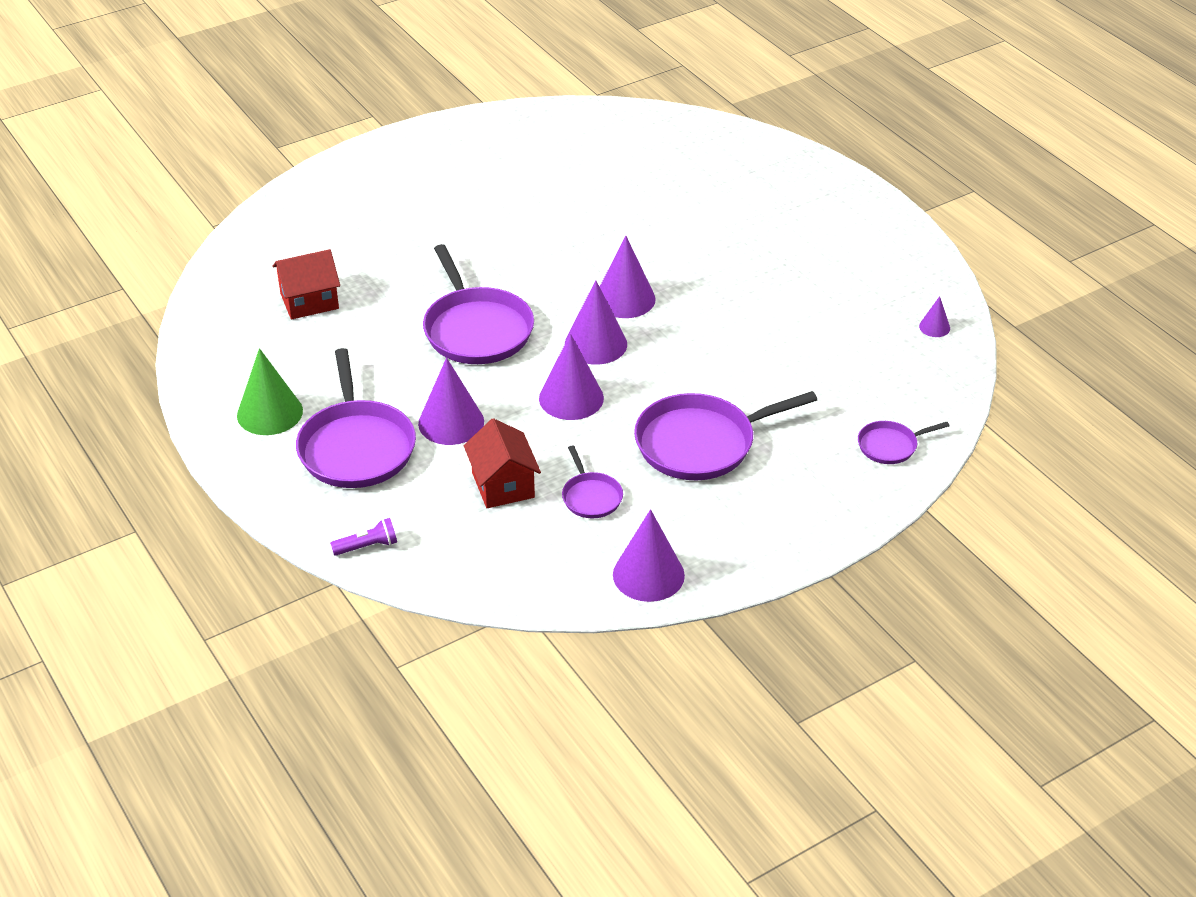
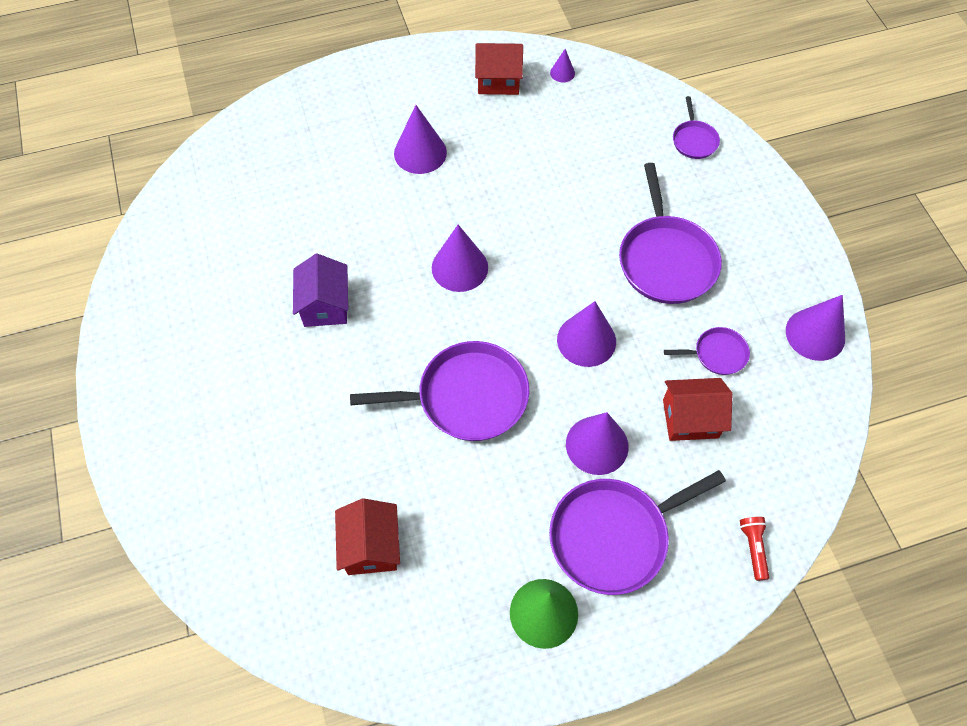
camera: 75 degrees left, 20 degrees up
purple pan [296,348,416,488] -> purple pan turned 150 degrees clockwise [549,470,726,595]
purple flashlight [330,518,397,556] -> red flashlight [740,517,769,581]
purple cone [565,280,627,365] -> purple cone moved to [394,105,447,174]
none -> purple house [293,254,348,327]
none -> red house [475,43,523,95]

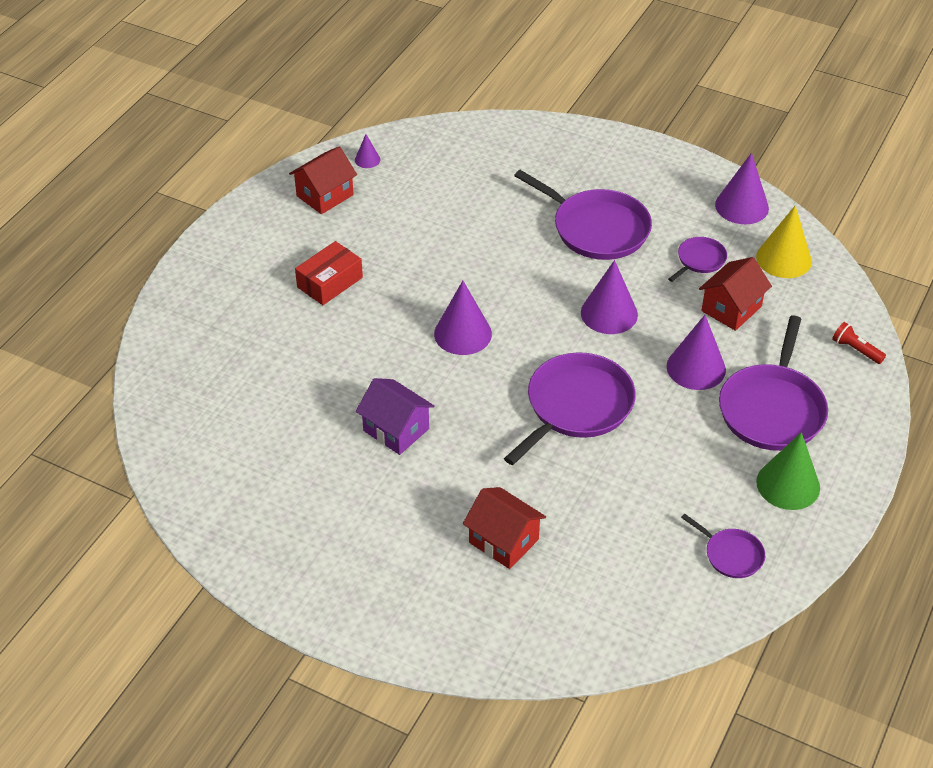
camera: 45 degrees left, 15 degrees down
red house [335,498,400,575] -> red house moved to [463,487,546,569]
purple cone [394,105,447,174] -> red box [295,241,363,305]
purple pan [673,96,720,159] -> purple pan moved to [681,514,765,578]
none -> yellow cone [756,205,812,278]

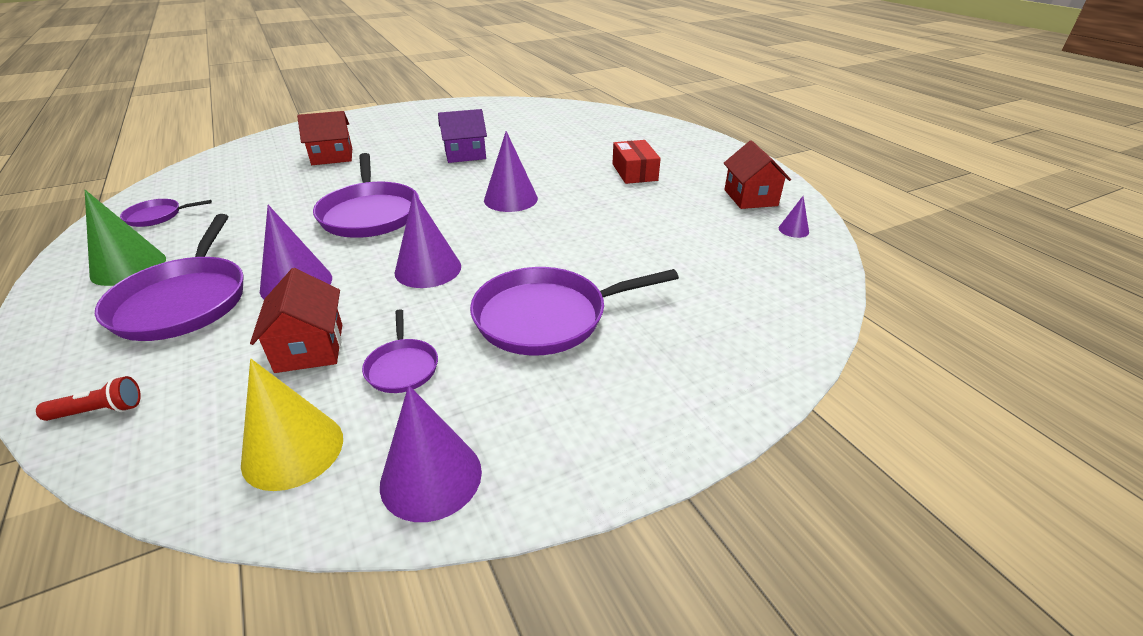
camera: 125 degrees right, 10 degrees down
purple pan [719,315,828,451] -> purple pan turned 150 degrees counterclockwise [95,214,244,341]

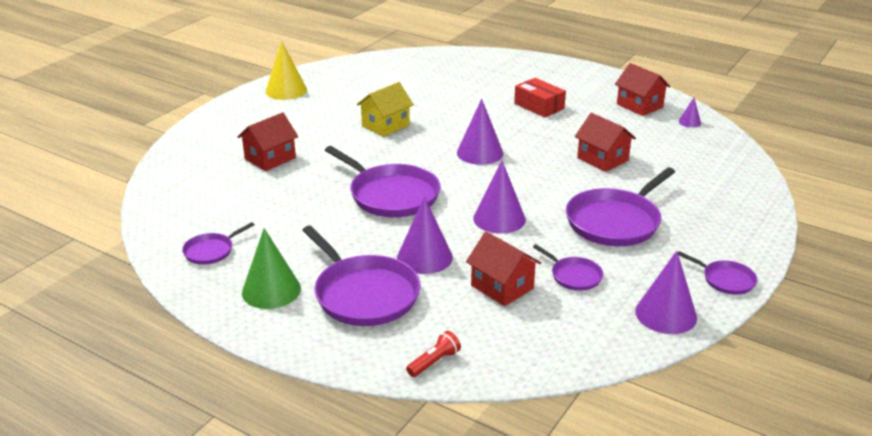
camera: 30 degrees left, 5 degrees down
yellow cone [241,359,343,491] -> yellow cone moved to [265,41,307,100]
purple house [438,109,487,163] -> yellow house [357,82,414,137]
none -> red house [575,113,636,172]
none -> purple pan [678,251,757,295]

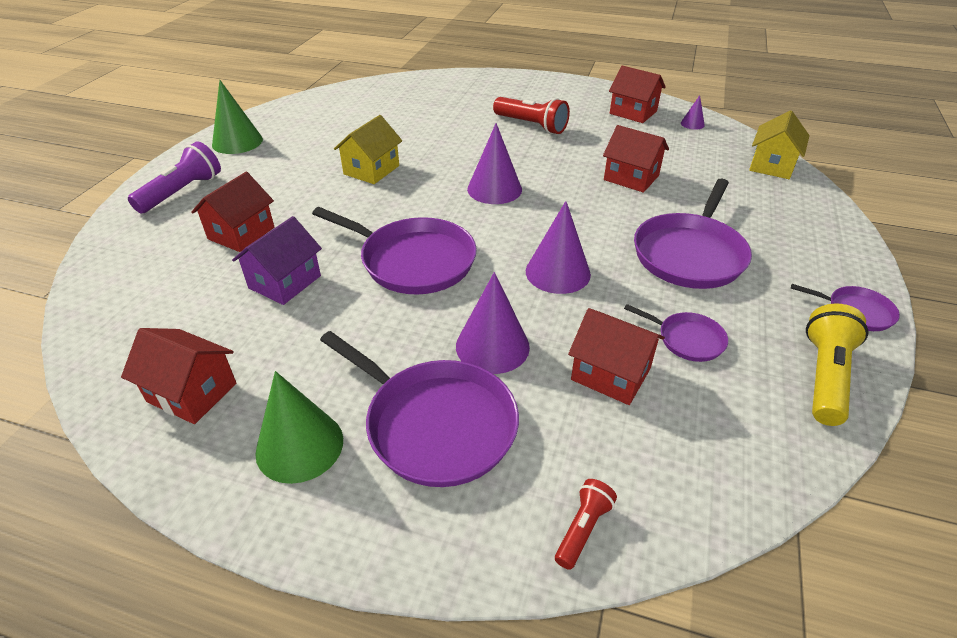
camera: 15 degrees left, 10 degrees up
purple pan [182,222,255,265] -> red house [121,328,236,424]
yellow cone [265,41,307,100] -> green cone [212,80,263,154]
red box [514,78,566,118] -> red flashlight [493,97,570,134]
purple cone [635,251,697,334] -> yellow flashlight [806,304,868,426]
none -> purple flashlight [128,141,221,213]
none -> purple house [232,216,322,305]
none -> yellow house [749,110,810,179]

